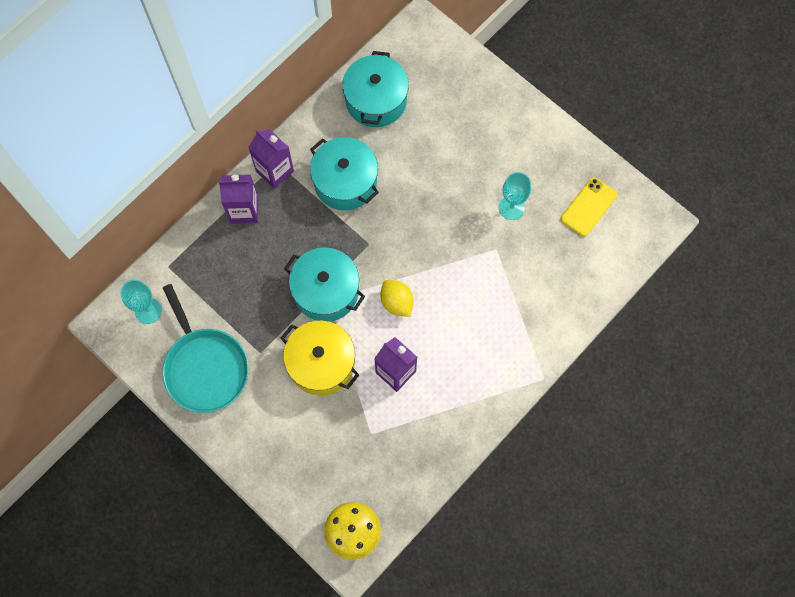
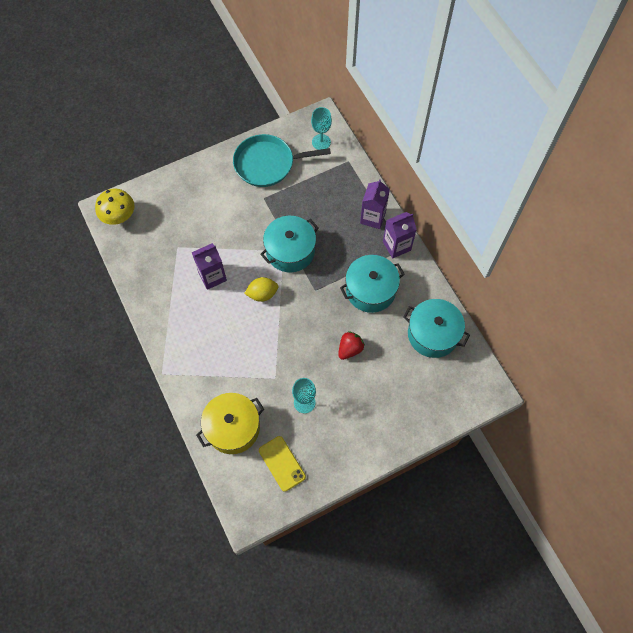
camera: 110 degrees right, 5 degrees down
yellow pot [281,321,359,396] -> yellow pot moved to [196,393,264,454]
none -> red strawberry [338,331,365,360]

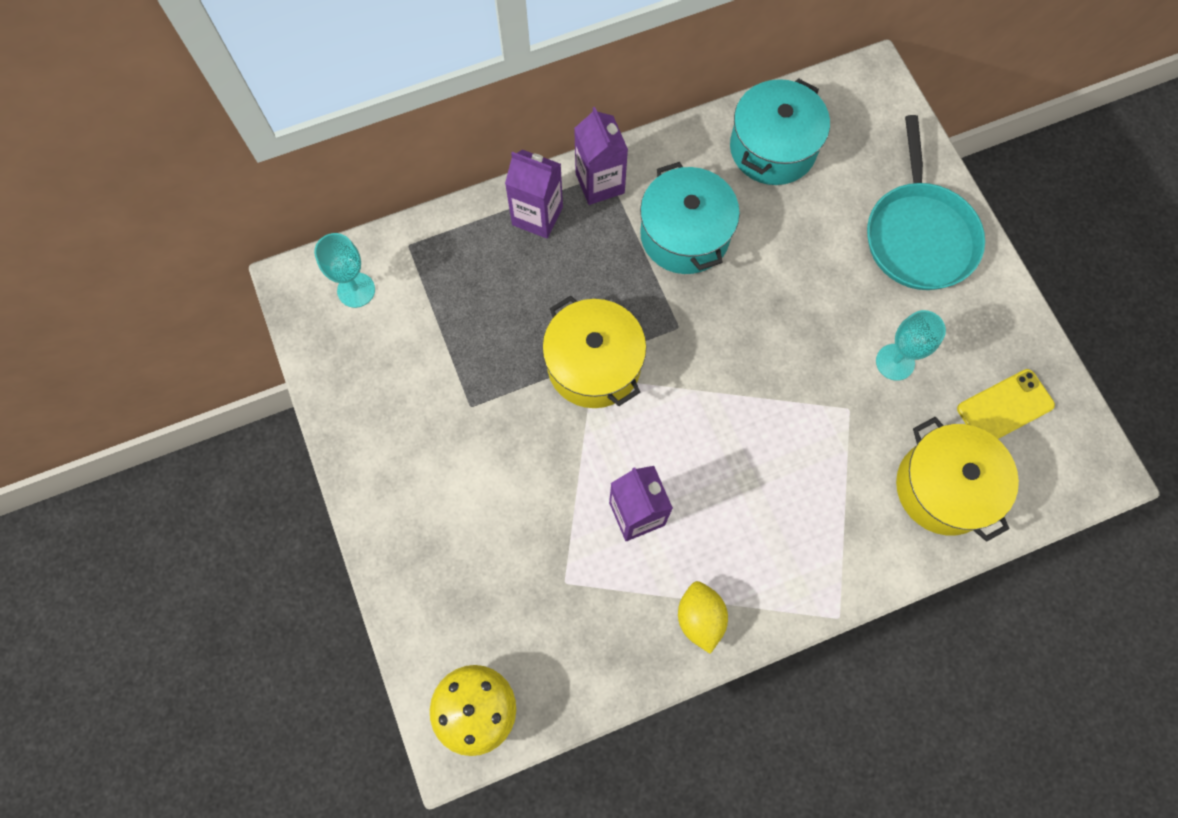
camera: 85 degrees left, 5 degrees up
turquoise pan [233,134,331,187] -> turquoise pan moved to [867,115,985,290]
yellow lemon [244,277,278,302] -> yellow lemon moved to [678,581,728,654]
turquoise pot [260,216,319,272] -> yellow pot [542,296,646,408]
red strawberry [338,331,365,360] -> none

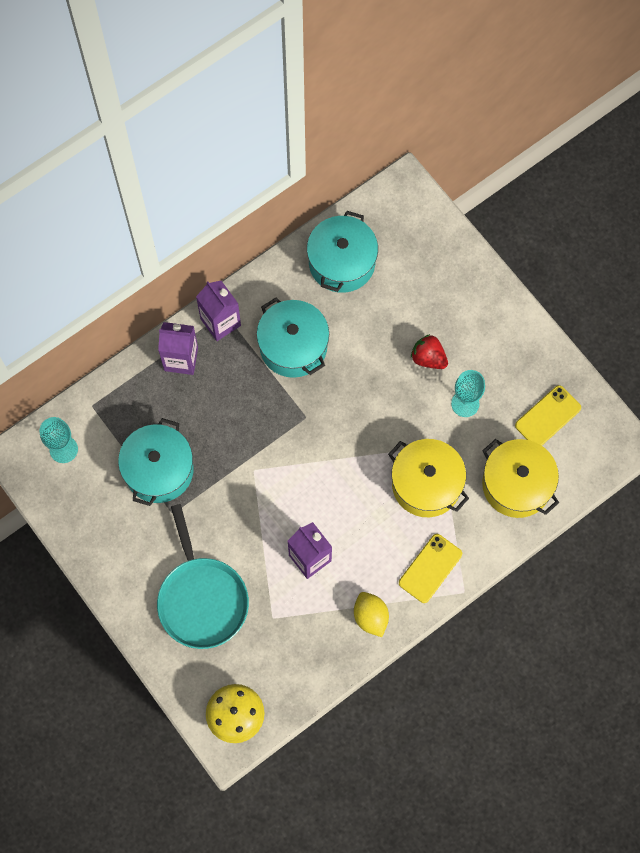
camera: 15 degrees left, 0 degrees up
yellow pot [542,296,646,408] -> yellow pot moved to [388,439,469,517]
turquoise pan [867,115,985,290] -> turquoise pan moved to [157,504,249,649]
none -> turquoise pot [118,418,194,506]
none -> yellow phone [399,534,462,603]
none -> red strawberry [411,334,448,369]

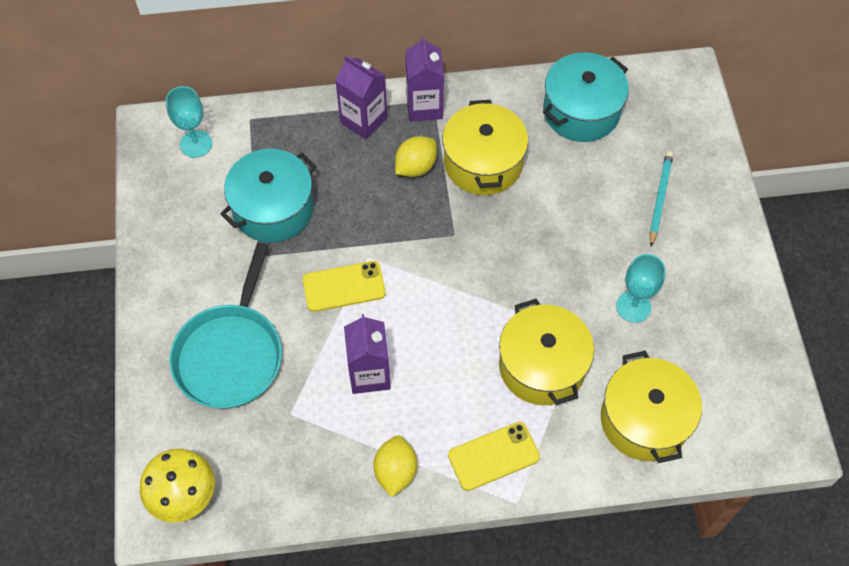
camera: 30 degrees right, 10 degrees down
turquoise pot [256,298,329,378] -> yellow pot [443,100,528,195]
red strawberry [411,334,448,369] -> none
yellow phone [515,385,581,446] -> yellow phone moved to [303,261,386,312]
none -> yellow lemon [395,136,437,177]
none -> turquoise pencil [650,151,673,247]

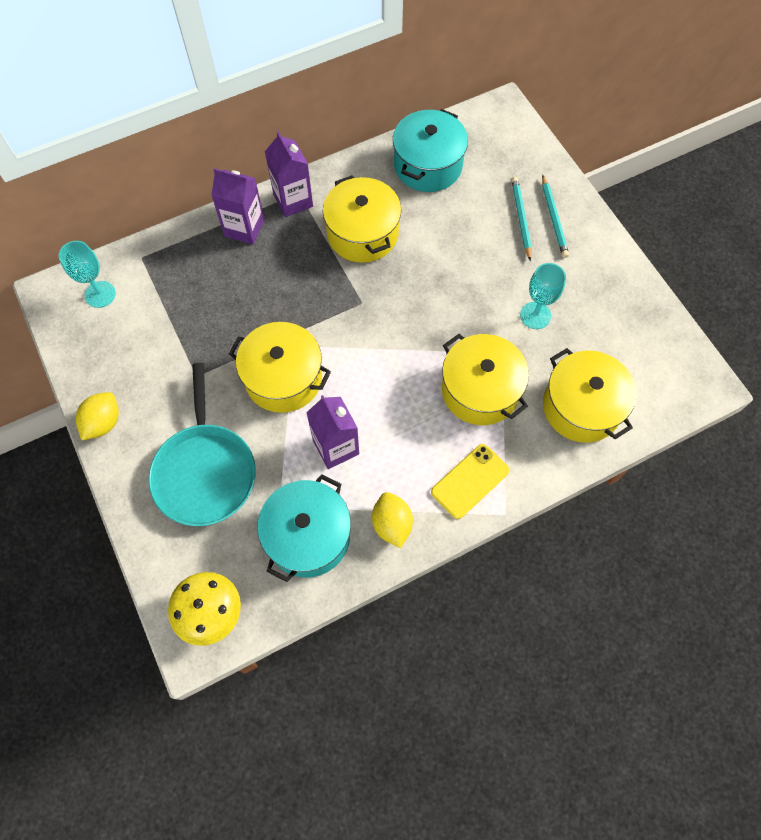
camera: 20 degrees left, 5 degrees up
turquoise pot [220,149,316,243] -> turquoise pot moved to [257,474,351,582]
yellow phone [303,261,386,312] -> yellow pot [229,322,331,413]
yellow lemon [395,136,437,177] -> yellow lemon moved to [76,392,119,440]
none -> turquoise pencil [542,175,569,258]

